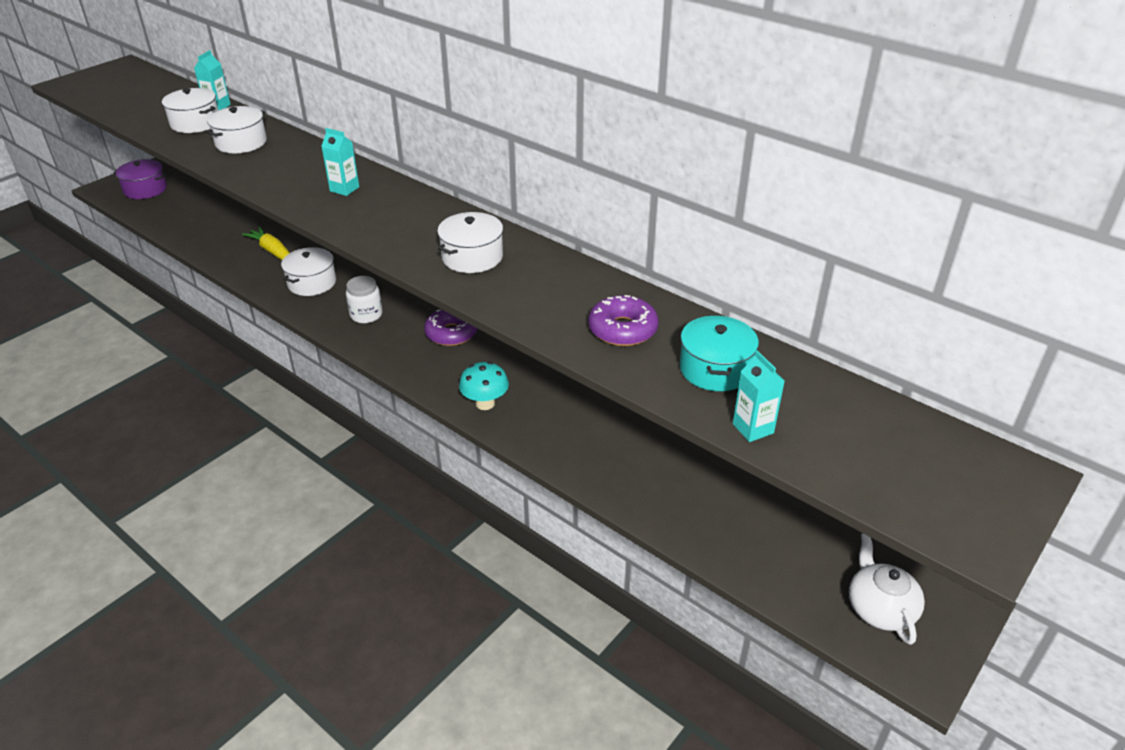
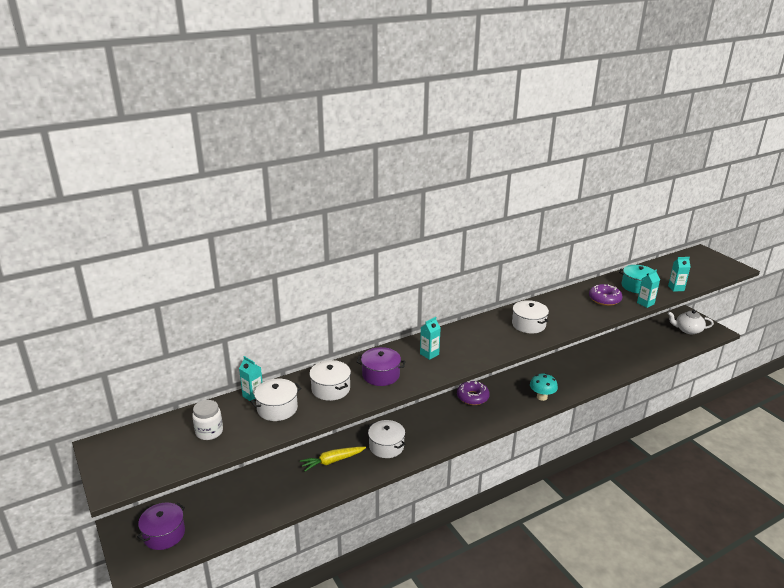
camera: 70 degrees left, 10 degrees down
white jar [346,276,382,323] -> white jar moved to [192,400,223,440]
none -> purple pot [357,347,406,386]
none -> turquoise carton [637,270,660,308]

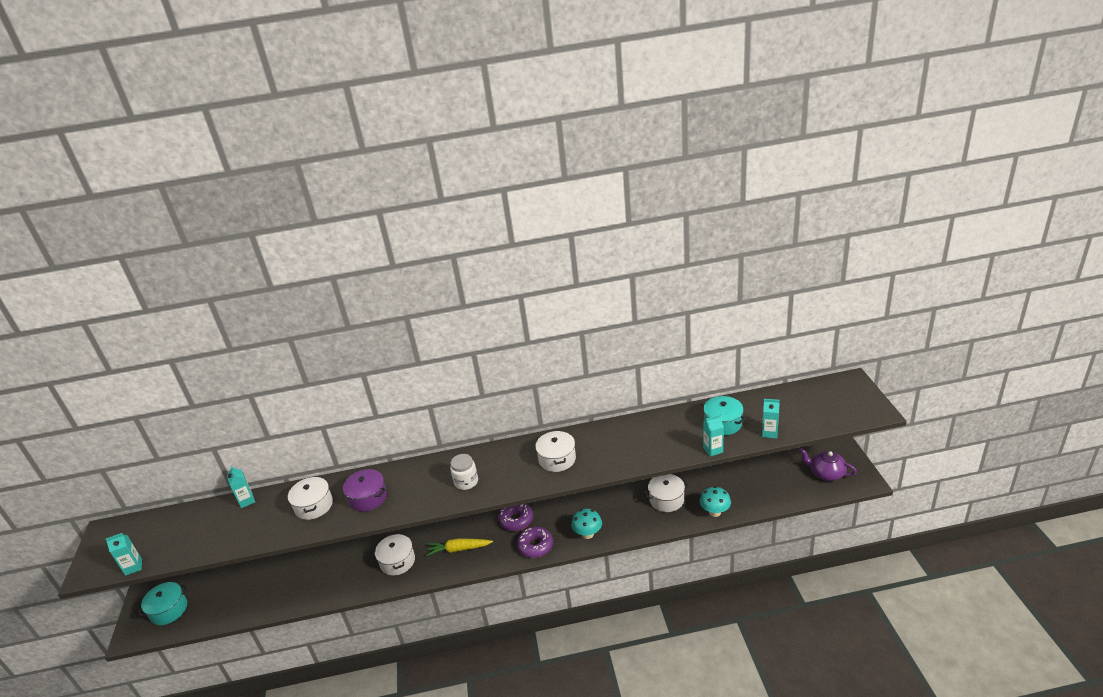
camera: 25 degrees right, 5 degrees up
purple pot [137,502,185,550] -> turquoise pot [138,582,187,625]
white jar [192,400,223,440] -> white jar moved to [450,454,478,490]
white pot [250,378,301,421] -> white pot moved to [644,474,689,512]
yellow carrot [300,447,366,471] -> yellow carrot moved to [426,538,493,556]
turquoise carton [420,317,441,360] -> turquoise carton moved to [105,533,142,576]
purple donut [589,284,623,306] -> purple donut moved to [516,527,553,558]
white teapot [667,310,714,334] -> purple teapot [799,448,857,481]
none -> turquoise mushroom [700,486,731,517]

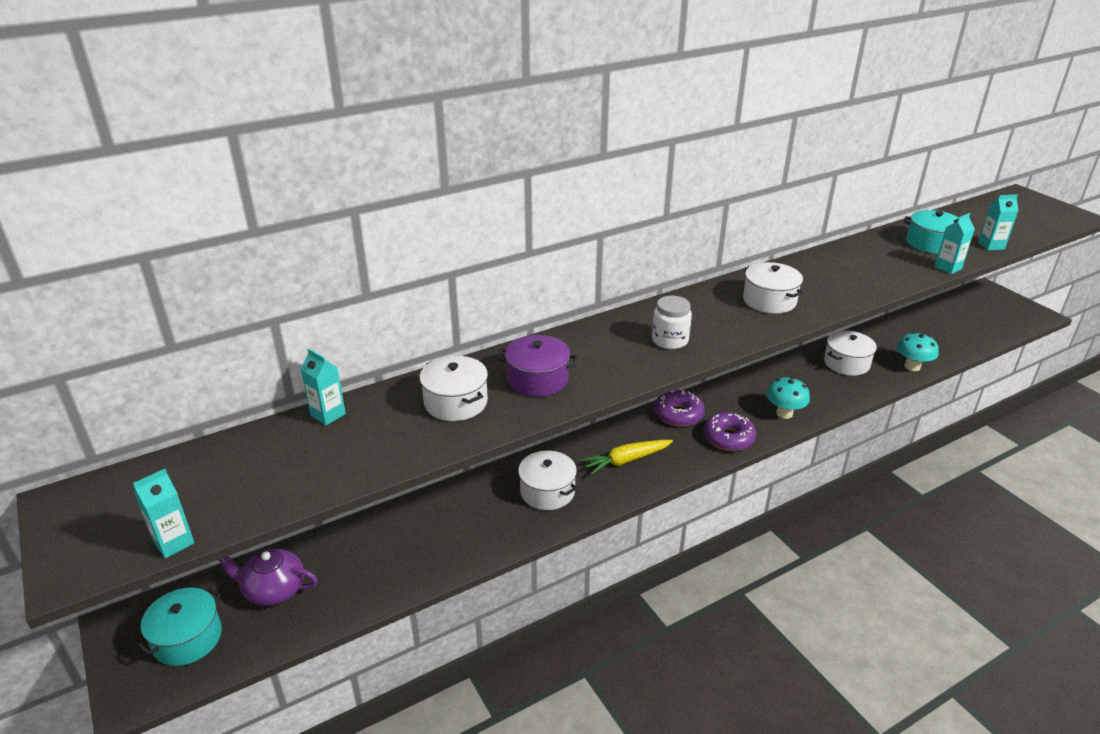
camera: 25 degrees left, 0 degrees up
purple teapot [799,448,857,481] -> purple teapot moved to [218,549,318,606]

